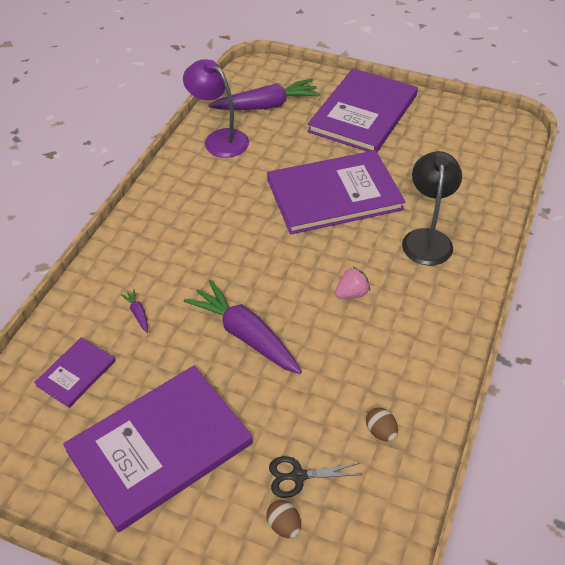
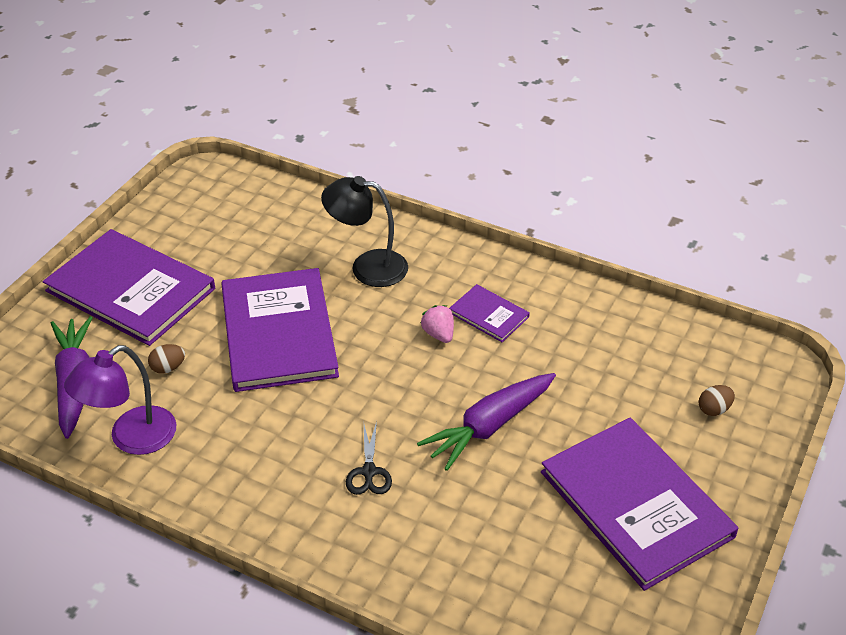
camera: 85 degrees left, 5 degrees down
purple book [34,337,115,408] -> purple book moved to [449,284,530,342]
purple carrot [121,289,148,333] -> none
black scissors [269,456,362,498] -> black scissors moved to [346,421,392,495]
brown egg [366,408,398,442] -> brown egg moved to [148,344,185,374]

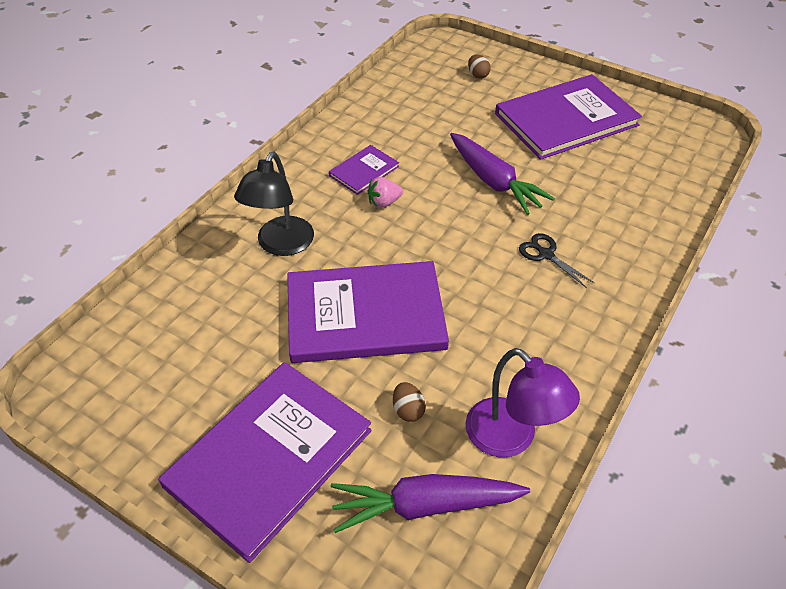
camera: 85 degrees left, 5 degrees up
black scissors [346,421,392,495] -> black scissors turned 135 degrees counterclockwise [519,233,595,288]

